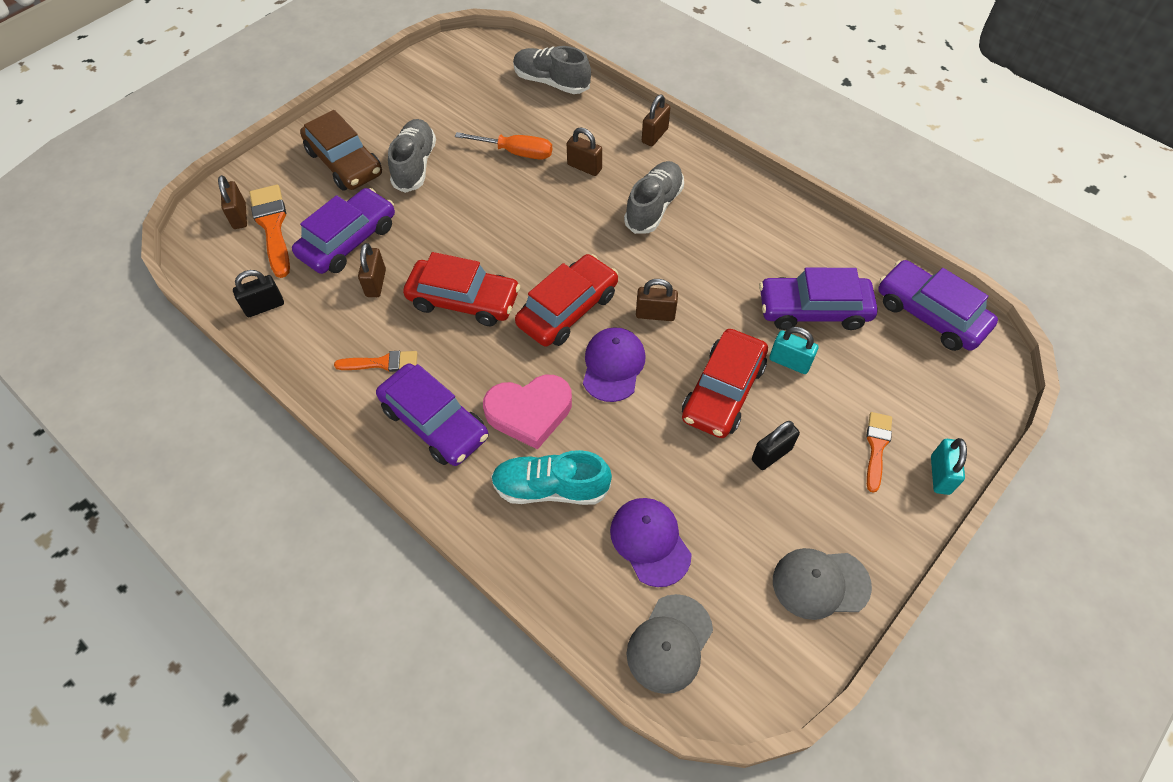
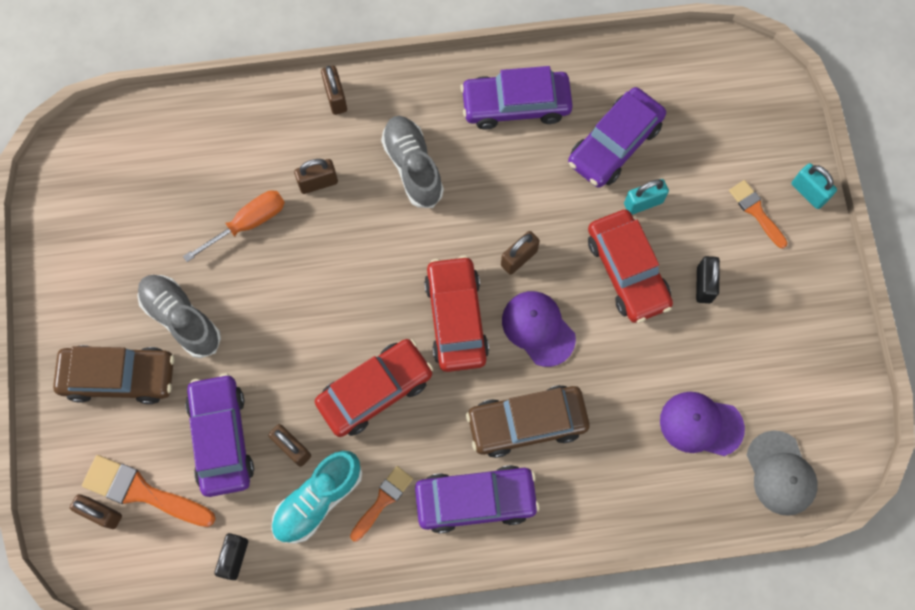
camera: 50 degrees left, 15 degrees up
pink heart [483,375,572,450] -> brown car [466,385,590,458]
turquoise shoe [491,450,612,505] -> turquoise shoe moved to [271,451,362,543]
grey shoe [513,46,591,94] -> none
grey cap [773,548,872,620] -> none
purple car [878,260,998,351] -> purple car moved to [460,66,573,129]

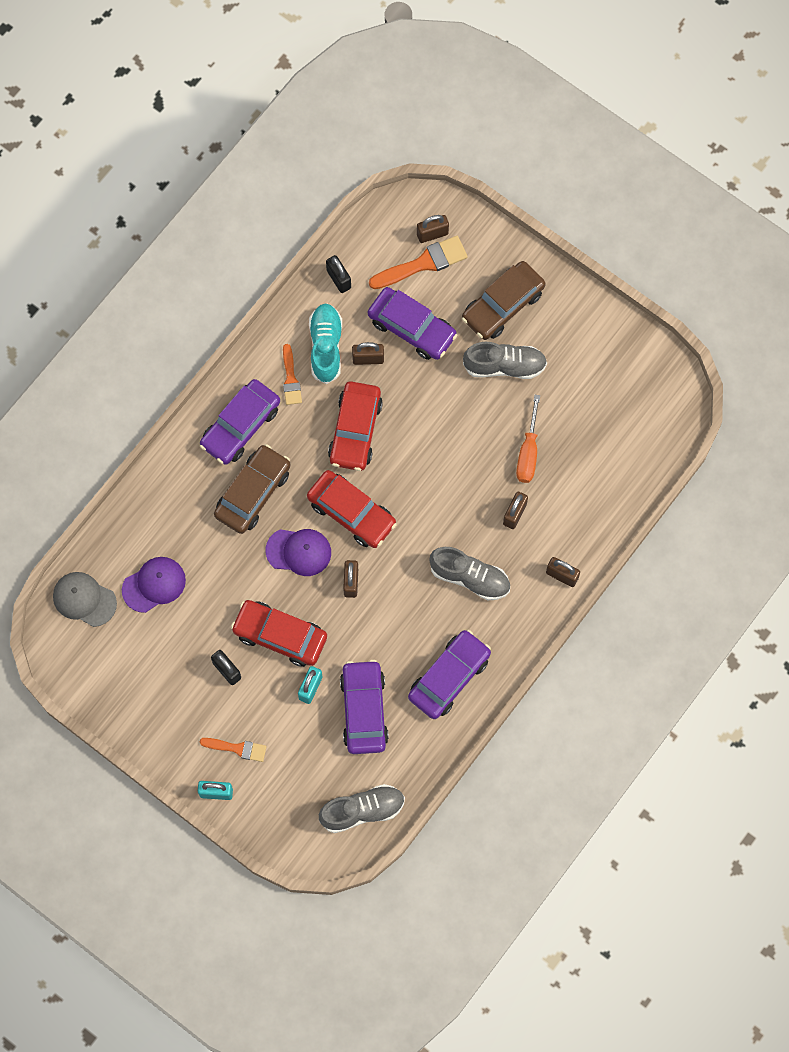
camera: 135 degrees right, 0 degrees up
none -> grey shoe [319,784,405,833]

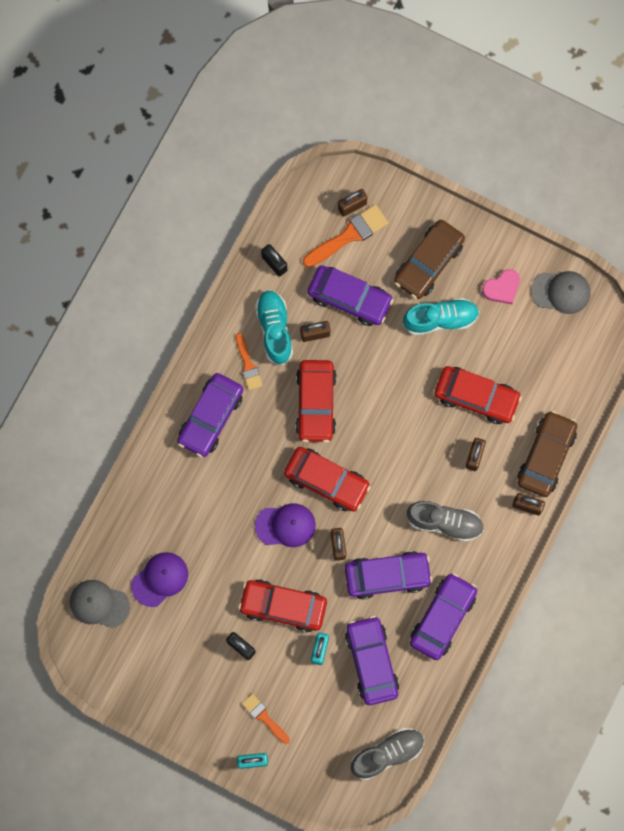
camera: 10 degrees left, 5 degrees up
orange brush [200,738,266,762] -> orange brush turned 135 degrees counterclockwise [242,694,290,744]
brown car [214,444,291,534] -> brown car moved to [518,411,577,497]
grey shoe [463,342,547,379] -> turquoise shoe [403,298,480,336]
orange screwdriver [516,395,540,483] -> red car [434,366,522,424]
none -> purple car [345,551,433,600]
none -> pink heart [482,269,520,304]
none -> grey cap [531,271,590,314]

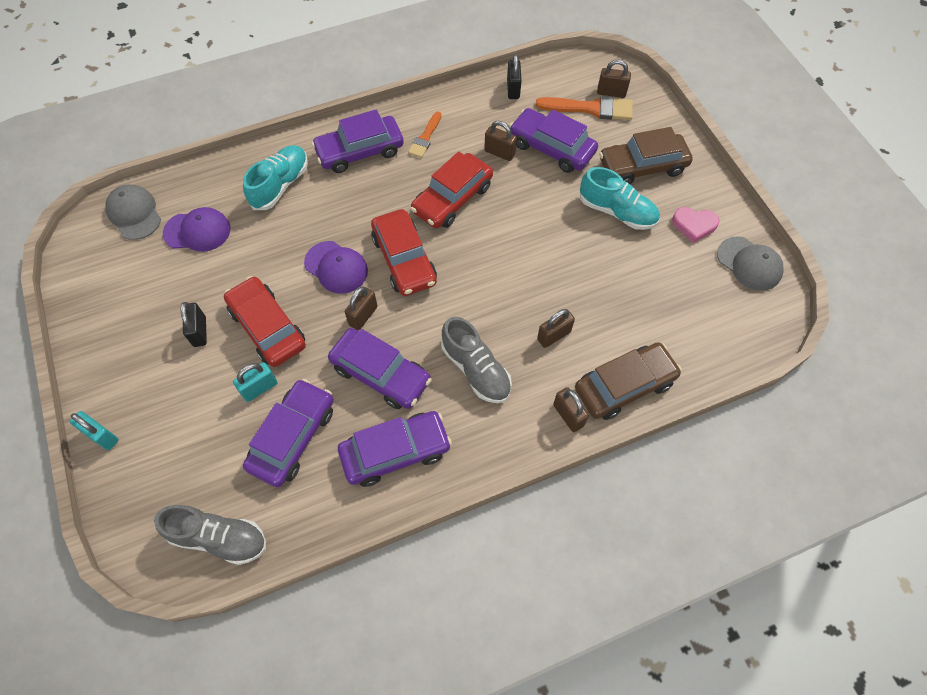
camera: 40 degrees right, 15 degrees down
orange brush [242,694,290,744] -> none
turquoise shoe [255,290,293,365] -> turquoise shoe moved to [243,145,308,210]
purple car [308,265,393,326] -> purple car turned 150 degrees clockwise [509,108,598,173]
red car [434,366,522,424] -> none

